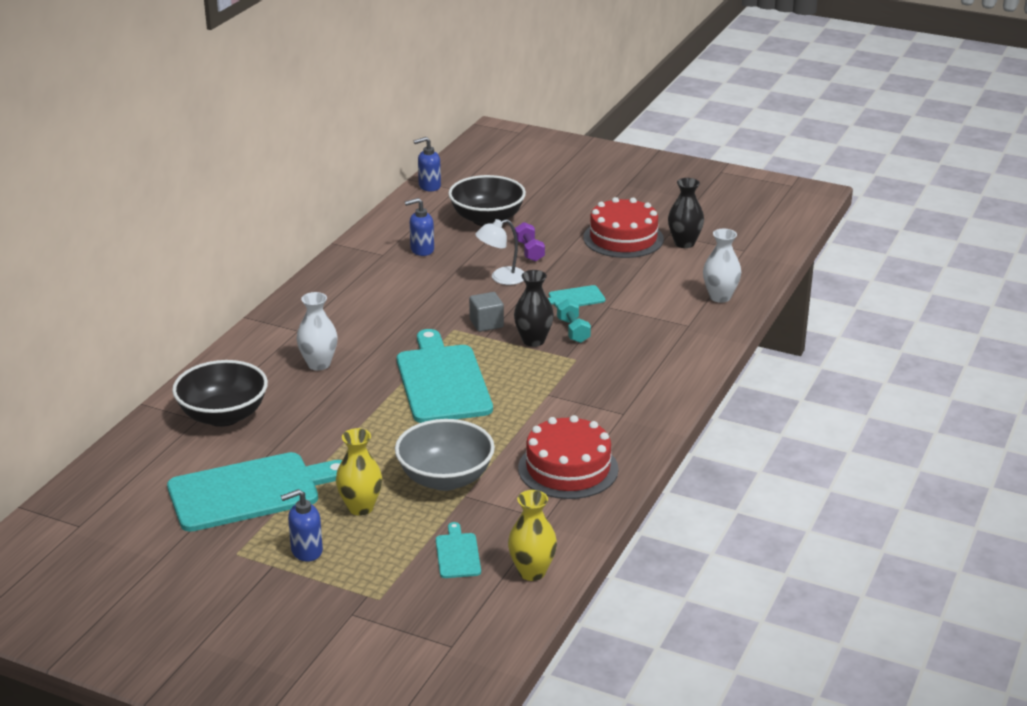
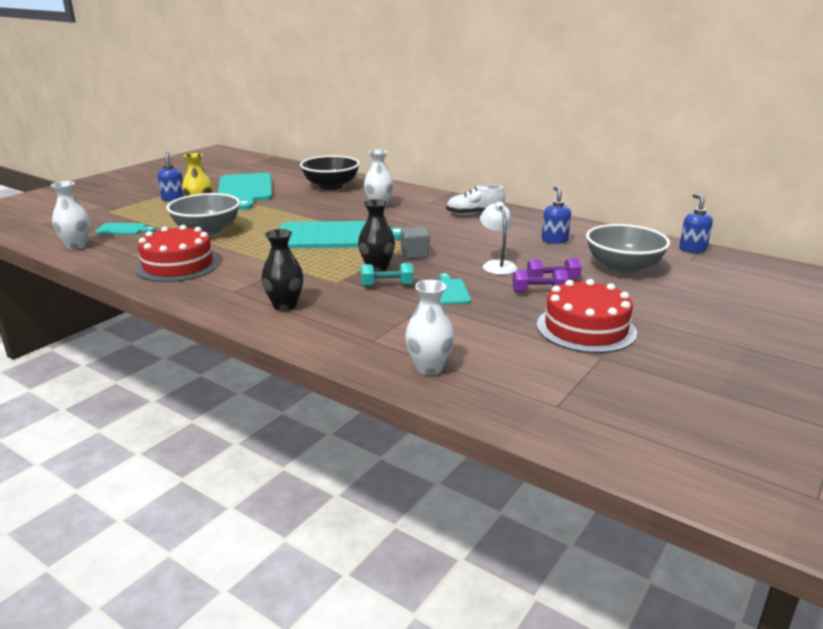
camera: 100 degrees right, 5 degrees down
black bowl [448,175,526,226] -> grey bowl [586,224,670,274]
yellow vase [508,490,557,581] -> white vase [51,181,90,250]
black vase [668,178,704,248] -> black vase moved to [261,229,303,311]
none -> white shoe [446,185,505,215]
none -> purple dumbbell [512,270,569,292]

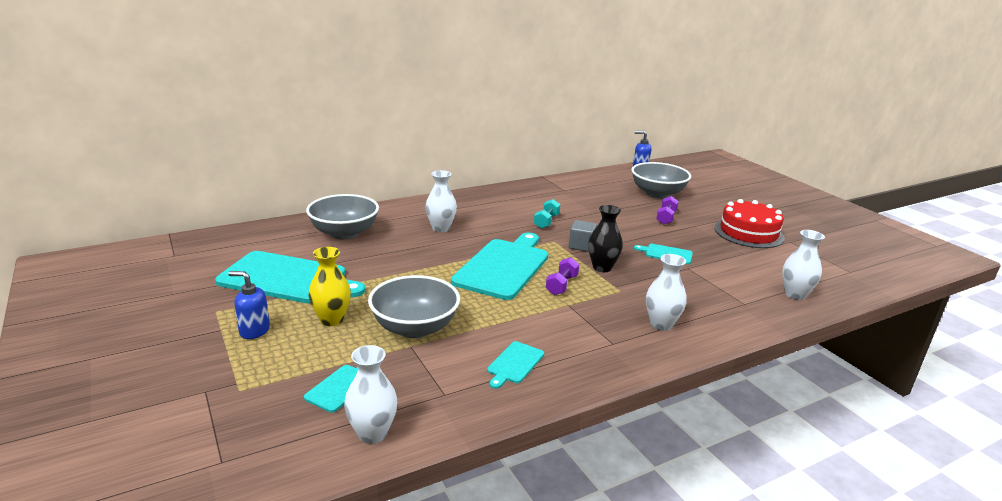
camera: 65 degrees left, 0 degrees up
red cake [135,225,220,282] -> turquoise cutting board [487,341,544,389]
black vase [261,229,303,311] -> white vase [646,254,687,331]
black bowl [300,155,360,190] -> grey bowl [306,194,379,239]
turquoise dumbbell [361,263,413,286] -> turquoise dumbbell moved to [534,199,561,229]
white shoe [446,185,505,215] -> none
white lamp [480,202,517,275] -> none
purple dumbbell [512,270,569,292] -> purple dumbbell moved to [546,257,580,295]
blue soap dispenser [542,186,571,244] -> none

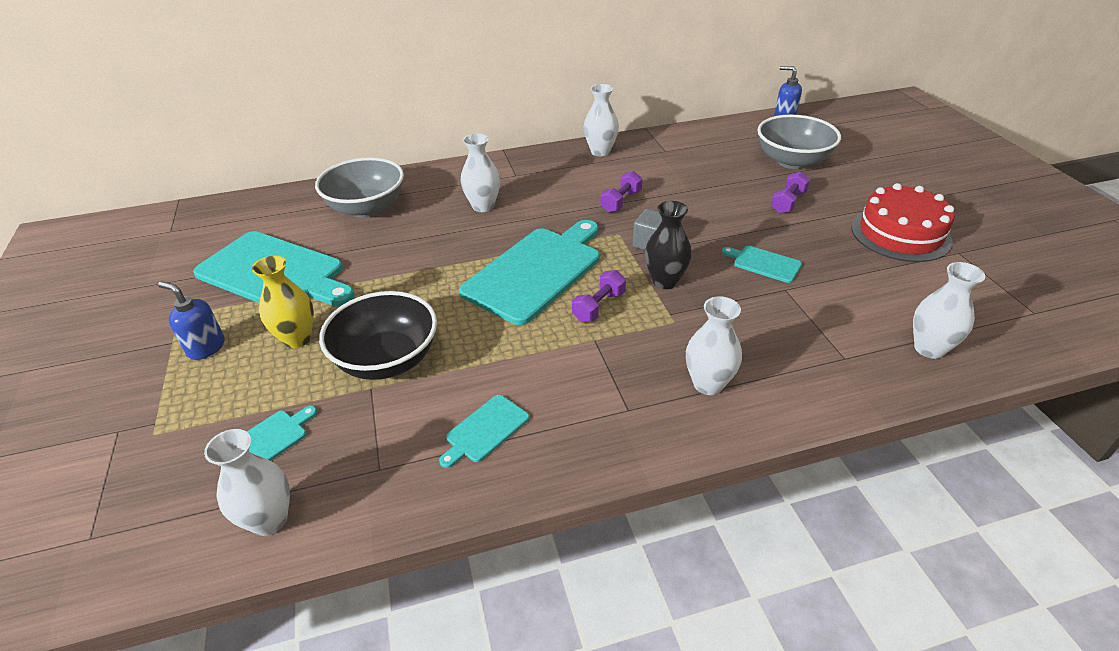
camera: 15 degrees right, 15 degrees up
grey bowl [368,275,460,338] -> black bowl [319,291,437,380]
turquoise dumbbell [534,199,561,229] -> purple dumbbell [600,171,642,213]
none -> white vase [583,84,619,156]

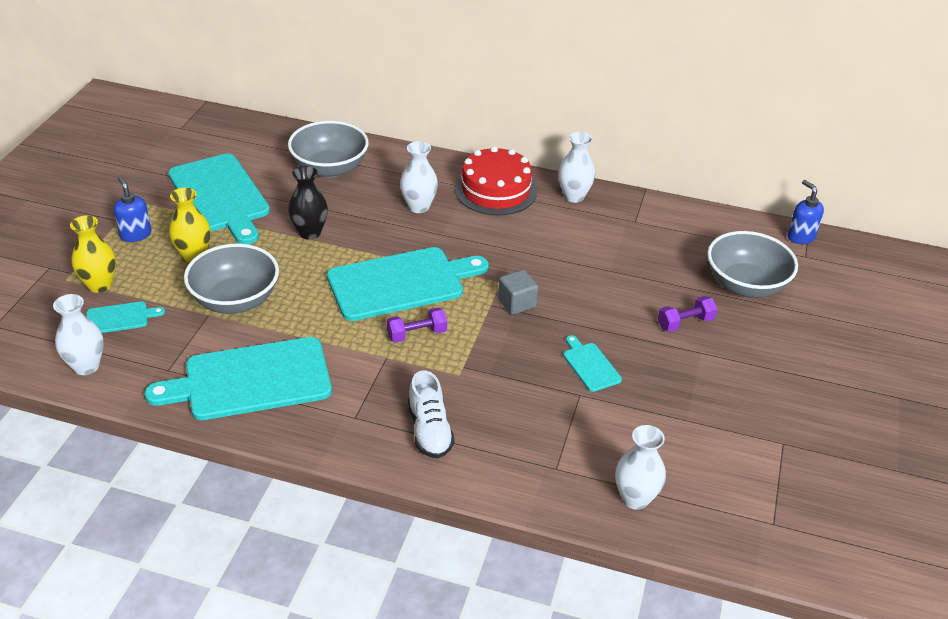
camera: 30 degrees right, 0 degrees up
black bowl [319,291,437,380] -> grey bowl [184,244,279,314]
turquoise cutting board [439,395,529,468] -> turquoise cutting board [144,337,332,420], size x2.24
purple dumbbell [600,171,642,213] -> none
black vase [645,201,692,289] -> black vase moved to [288,166,328,240]
white vase [686,296,742,395] -> white shoe [408,370,455,459]
red cake [851,183,955,262] -> red cake moved to [455,146,537,216]
none -> yellow vase [70,215,116,293]

